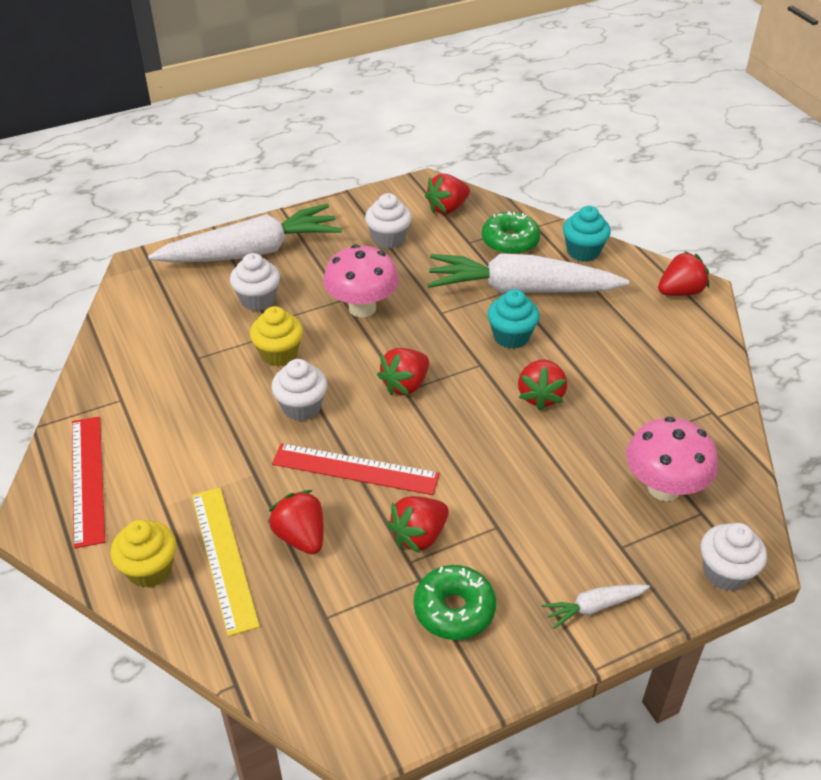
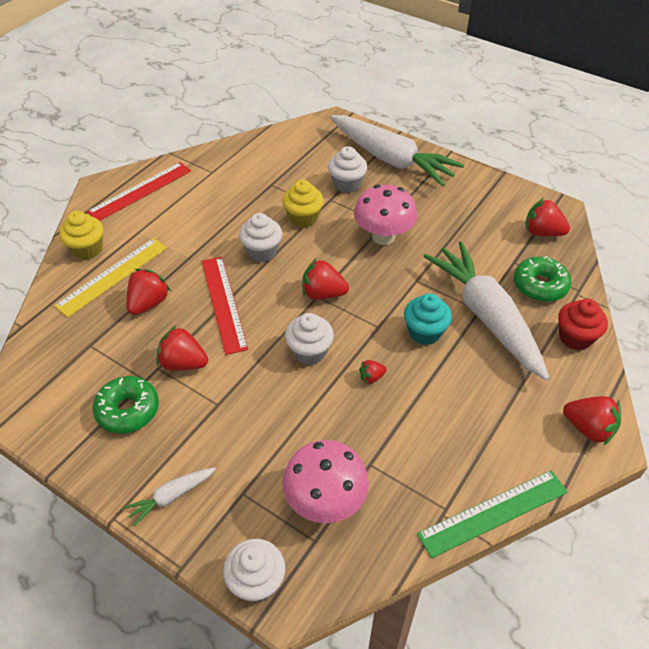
camera: 60 degrees right, 5 degrees up
white cupcake [365,193,412,249] -> white cupcake moved to [285,313,334,365]
red strawberry [518,359,567,410] -> red strawberry [359,360,387,384], size x0.54
white carrot [542,584,650,629] -> white carrot turned 75 degrees counterclockwise [123,467,216,527]
turquoise cupcake [563,206,611,262] -> red cupcake [558,299,608,350]
none -> green ruler [417,470,568,558]

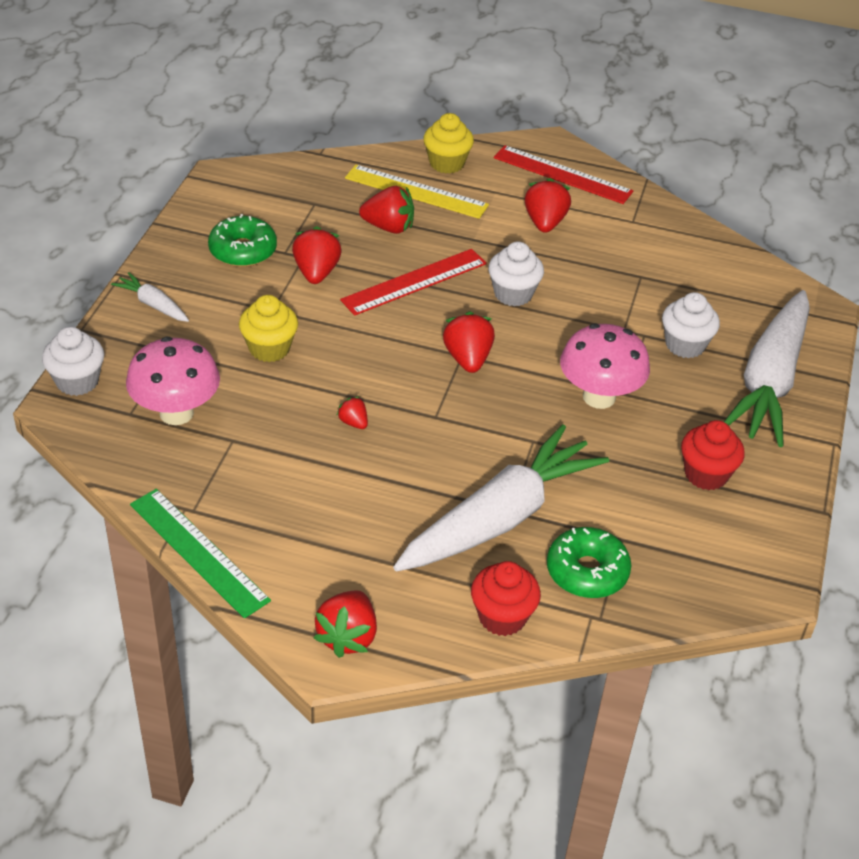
camera: 70 degrees right, 5 degrees down
yellow cupcake [282,180,324,228] -> yellow cupcake moved to [239,295,298,362]
white cupcake [285,313,334,365] -> none
turquoise cupcake [404,293,452,345] -> none
red strawberry [526,198,570,236] -> red strawberry moved to [525,178,571,233]
none -> red cupcake [681,420,745,490]

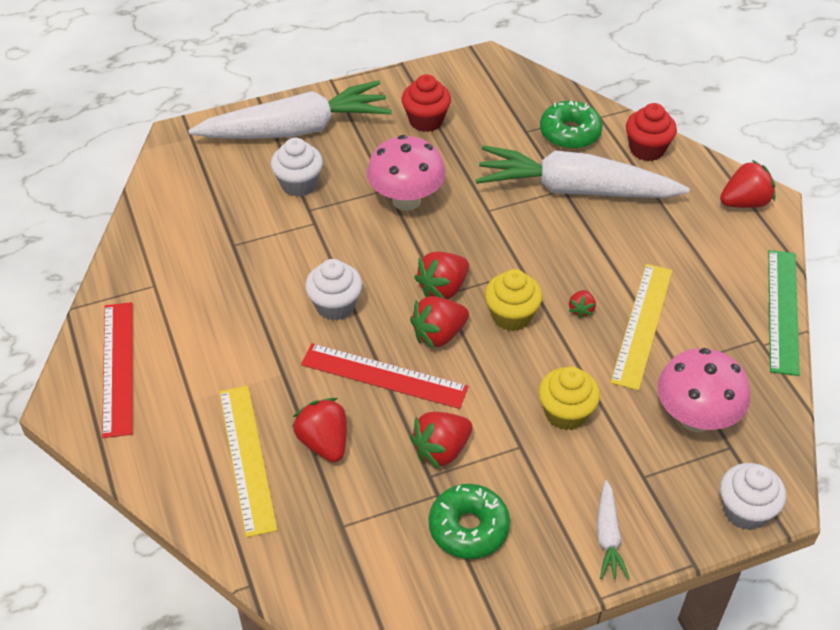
camera: 125 degrees left, 5 degrees up
yellow cupcake [423,113,474,174] -> yellow cupcake moved to [485,269,542,331]
red strawberry [525,178,571,233] -> red strawberry moved to [410,296,469,349]
none -> yellow ruler [610,264,672,390]

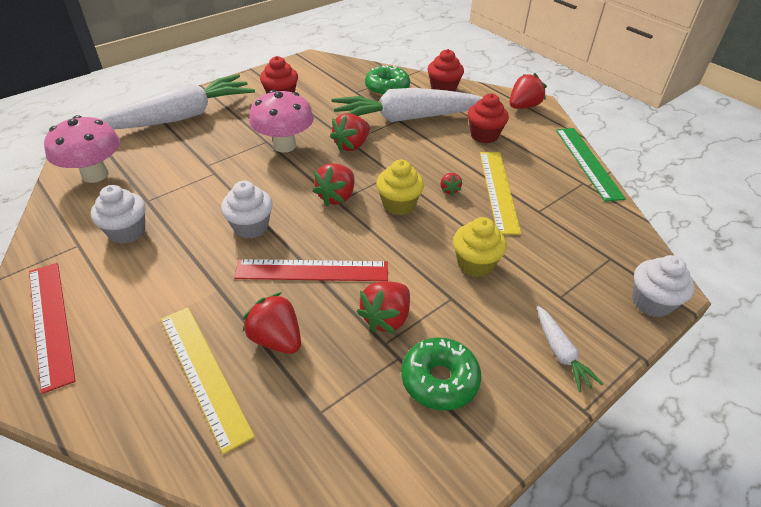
camera: 20 degrees left, 5 degrees down
white cupcake [271,138,323,197] -> white cupcake moved to [91,185,146,244]
red strawberry [410,296,469,349] -> red strawberry moved to [330,113,370,152]
pink mushroom [657,348,750,432] -> pink mushroom moved to [44,115,120,183]
none -> red cupcake [468,93,509,143]

